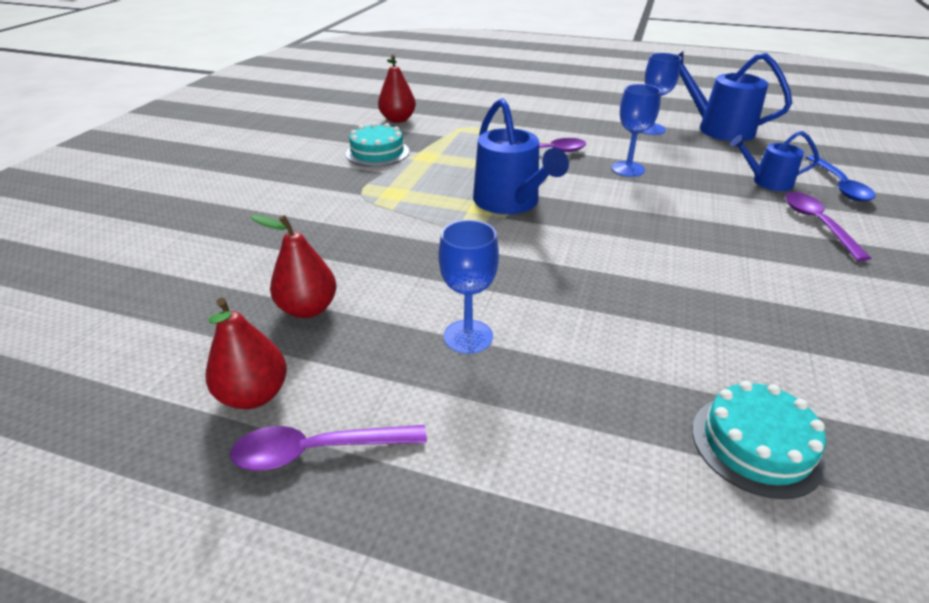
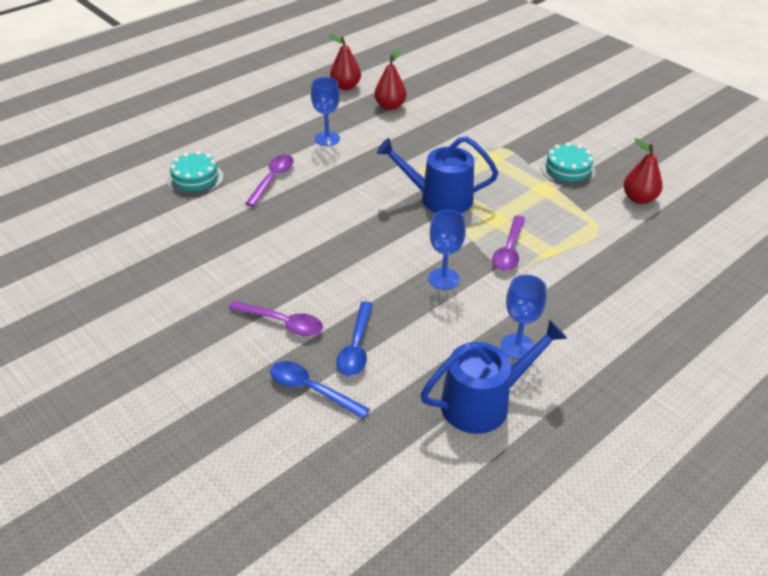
camera: 120 degrees right, 5 degrees up
purple spoon [230,425,427,471] -> purple spoon moved to [245,155,294,207]
blue watering can [730,131,819,191] -> blue spoon [336,302,373,376]

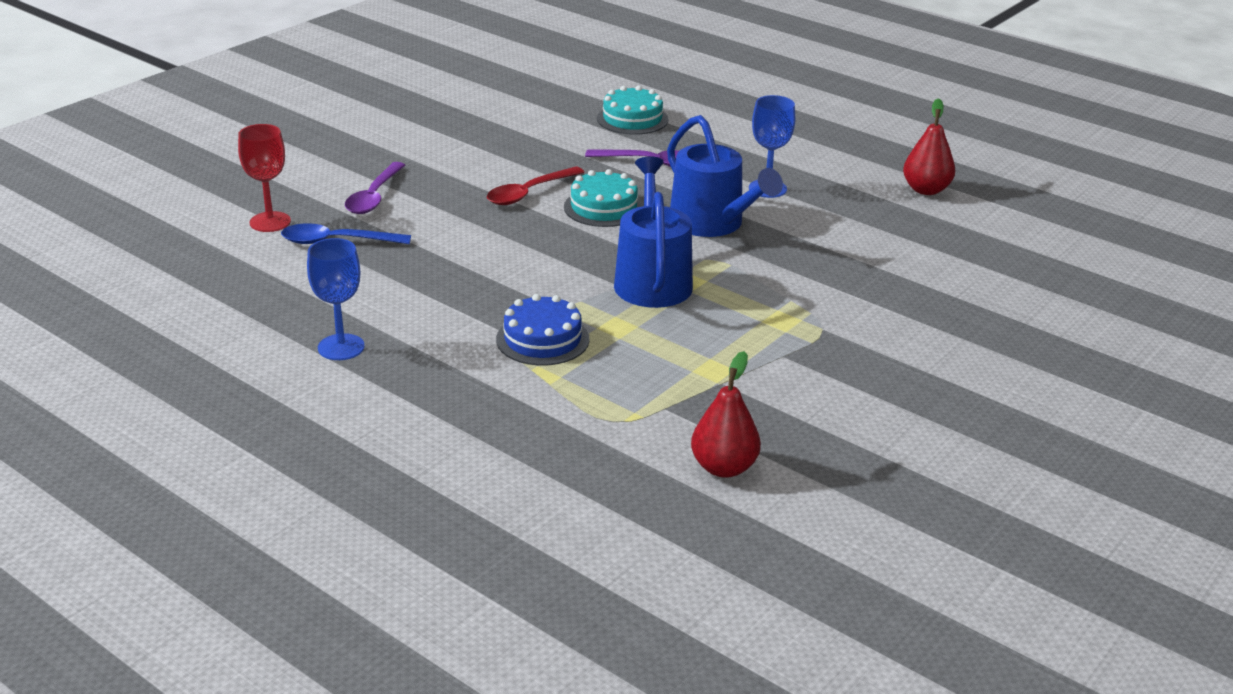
camera: 80 degrees right, 10 degrees down
blue spoon [270,361,370,419] -> red goblet [238,124,291,232]
red pear [374,48,406,110] -> none
blue watering can [420,319,567,434] -> blue watering can moved to [667,115,783,237]
blue goblet [428,210,466,290] -> none
purple spoon [492,215,526,271] -> blue cake [496,294,589,366]
turquoise cake [541,143,596,186] -> turquoise cake moved to [564,169,644,227]
none -> red spoon [487,166,584,205]

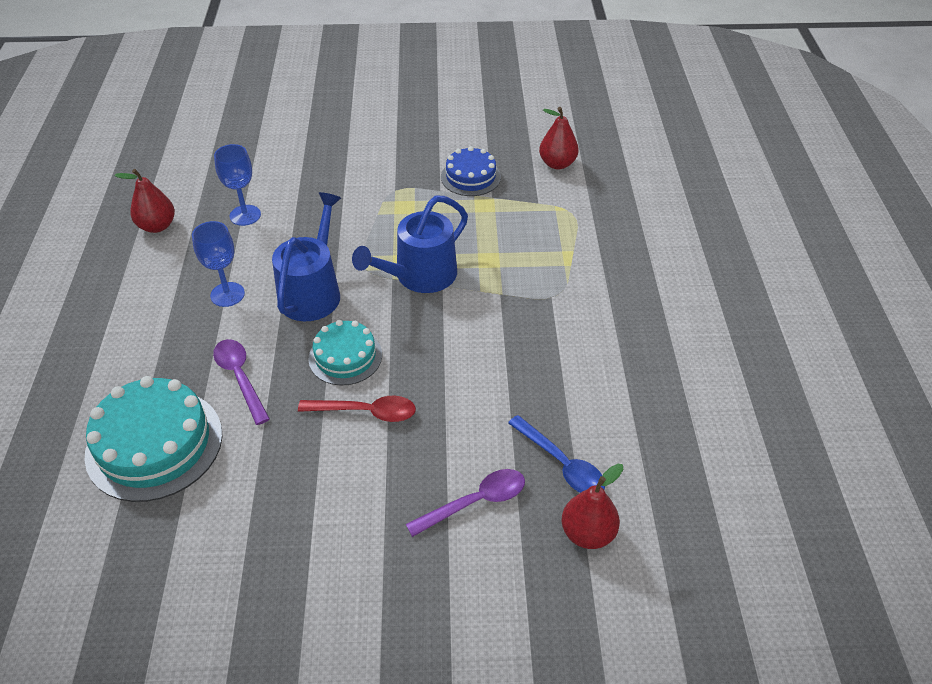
camera: 130 degrees left, 15 degrees up
red goblet [238,124,291,232] -> red pear [562,464,623,549]
blue goblet [307,238,365,360] -> blue goblet moved to [214,144,261,226]
blue cake [496,294,589,366] -> blue cake moved to [441,146,501,196]
turquoise cake [597,86,668,135] -> turquoise cake [84,376,222,502], size x1.67

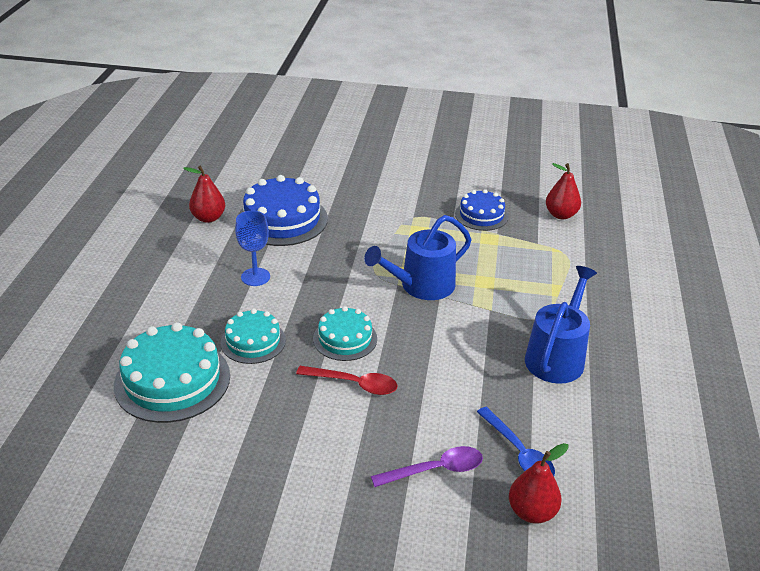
camera: 10 degrees right, 10 degrees down
purple spoon [213,339,270,425] -> turquoise cake [221,309,286,364]
blue goblet [214,144,261,226] -> blue cake [238,175,328,246]
blue watering can [272,192,341,321] -> blue watering can moved to [525,266,597,384]

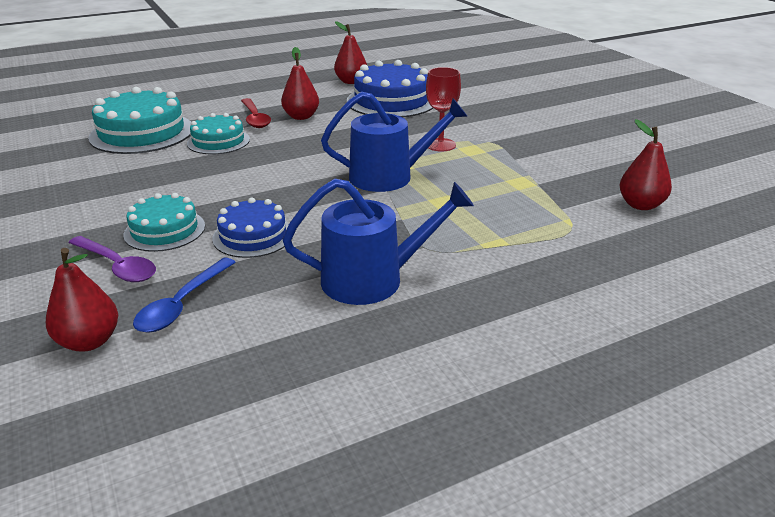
camera: 55 degrees right, 5 degrees down
blue goblet [235,211,270,286] -> red pear [281,47,319,120]
red spoon [296,366,397,395] -> red spoon moved to [241,98,271,128]
turquoise cake [313,306,377,361] -> turquoise cake moved to [123,193,205,252]
blue watering can [364,215,471,300] -> blue watering can turned 150 degrees clockwise [321,92,468,192]
blue cake [455,189,508,231] -> blue cake moved to [212,197,289,258]
none -> red goblet [426,67,461,151]

